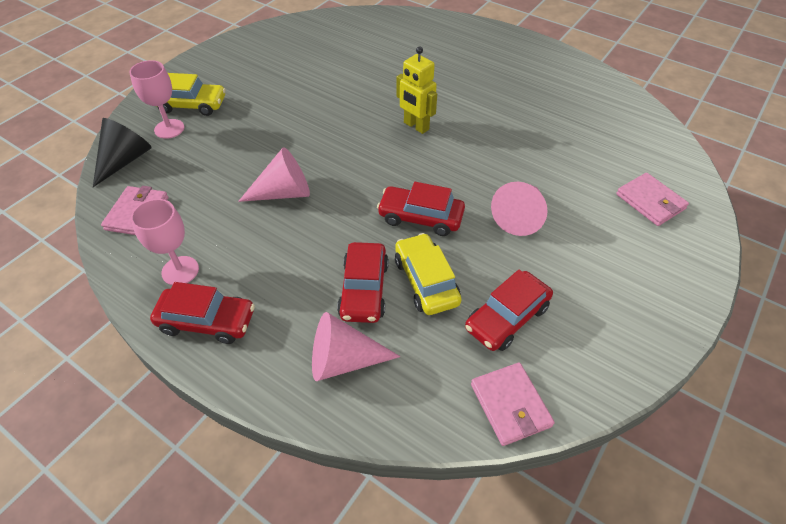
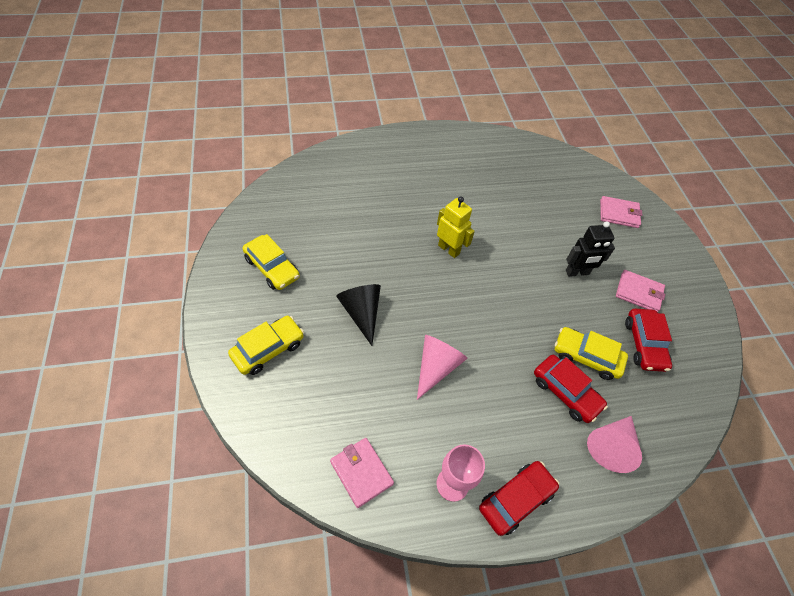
camera: 50 degrees left, 5 degrees up
black cone [93,118,152,187] -> black cone moved to [336,284,381,346]
pink goblet [129,60,184,139] -> none
red car [377,182,465,236] -> none
yellow robot [396,46,437,134] -> yellow robot turned 135 degrees counterclockwise [437,196,475,258]
pink wallet [471,363,555,446] -> pink wallet moved to [616,270,665,312]
pink cone [491,182,548,236] -> black robot [566,221,615,277]
none -> yellow car [243,234,300,290]

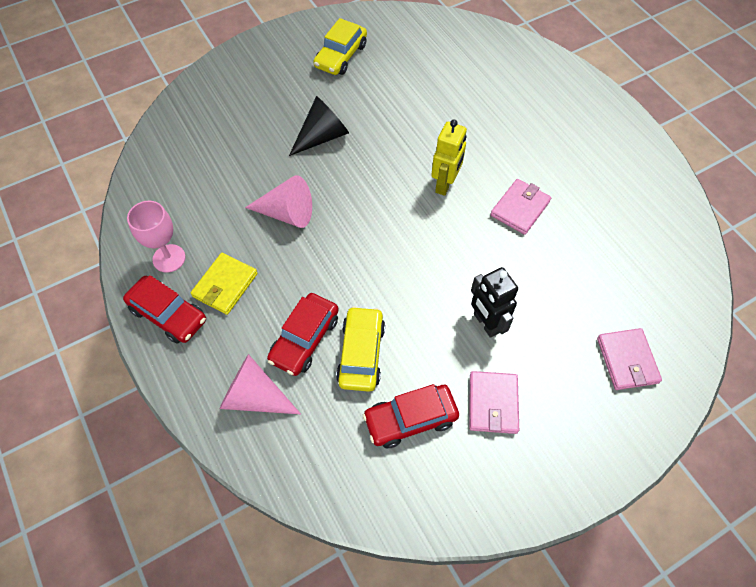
camera: 75 degrees right, 5 degrees up
yellow car [228,316,304,375] -> none
pink wallet [330,438,394,508] -> pink wallet moved to [490,179,551,235]
none -> yellow wallet [191,253,258,315]

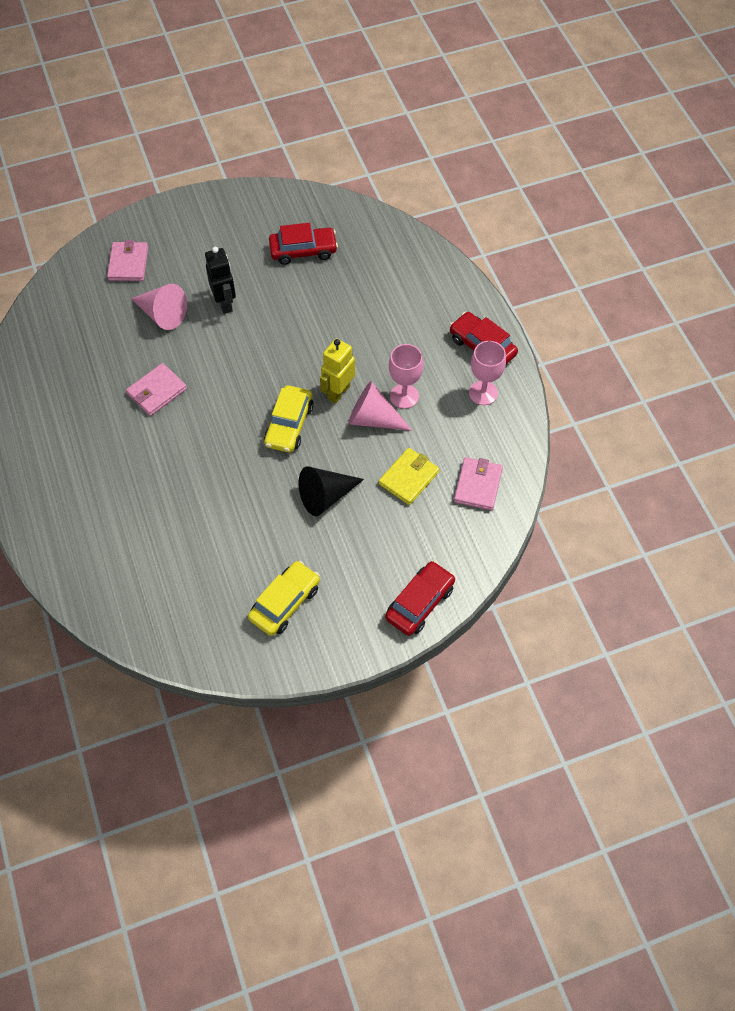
camera: 170 degrees left, 0 degrees up
yellow wallet [191,253,258,315] -> yellow wallet moved to [379,448,439,505]
pink cone [220,354,301,414] -> pink cone moved to [131,284,187,330]
red car [267,293,339,376] -> red car moved to [385,561,455,636]
yellow car [336,306,385,392] -> yellow car moved to [264,385,314,453]
yellow robot [431,119,467,196] -> yellow robot moved to [320,338,355,404]
pink wallet [469,371,519,434] -> pink wallet moved to [454,457,503,511]
none -> pink goblet [389,344,423,409]

